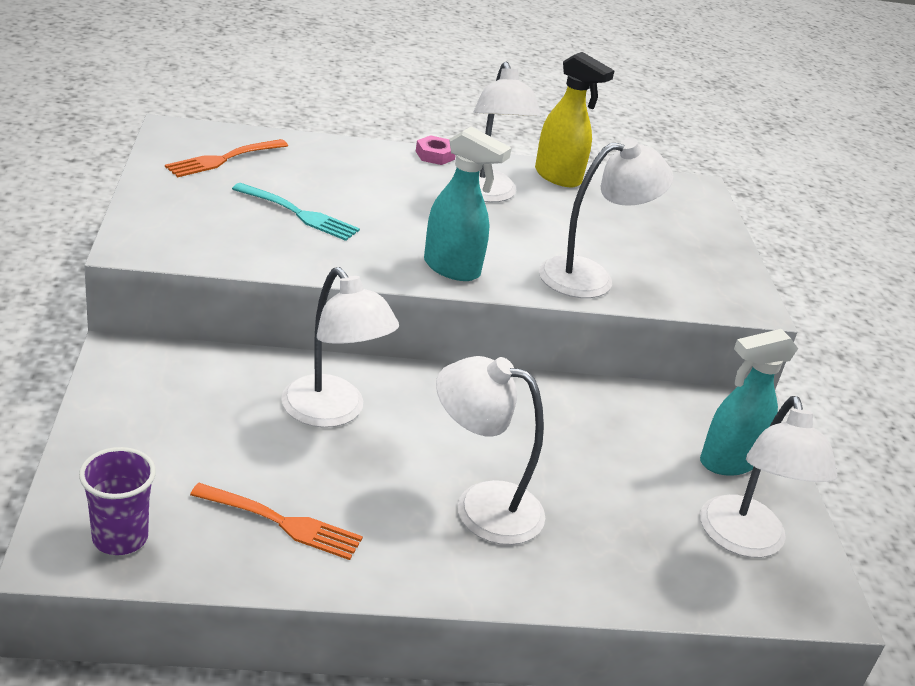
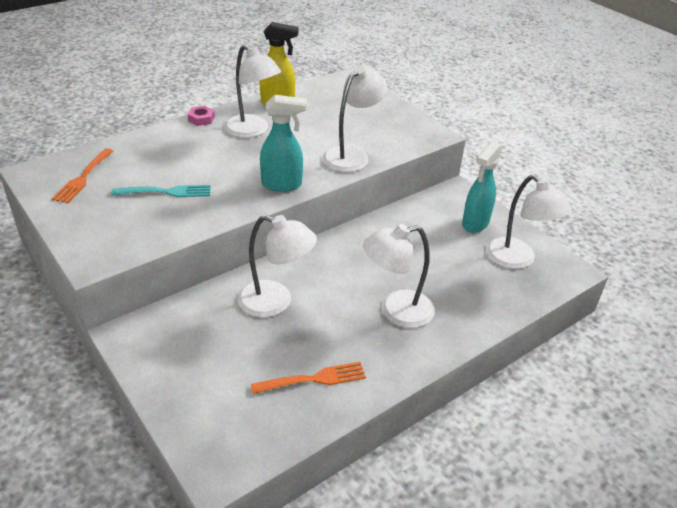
camera: 30 degrees left, 5 degrees up
purple cup [79,447,156,555] -> none

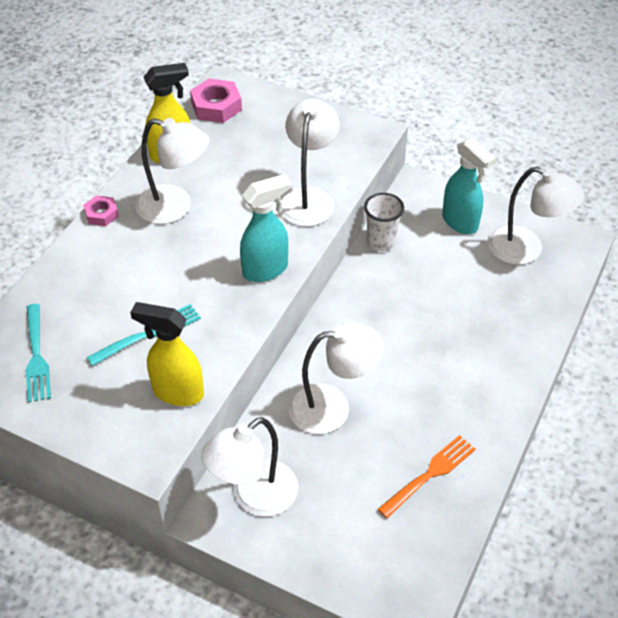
camera: 25 degrees left, 10 degrees up
orange fork [52,148,113,203] -> turquoise fork [26,304,51,403]
white lamp [363,224,435,328] -> white lamp moved to [201,417,298,517]
turquoise spray bottle [462,142,502,233] -> turquoise spray bottle turned 45 degrees counterclockwise [442,137,496,234]
none -> yellow spray bottle [130,302,204,406]
none -> pink nut [190,78,242,123]
none -> white cup [364,193,404,251]

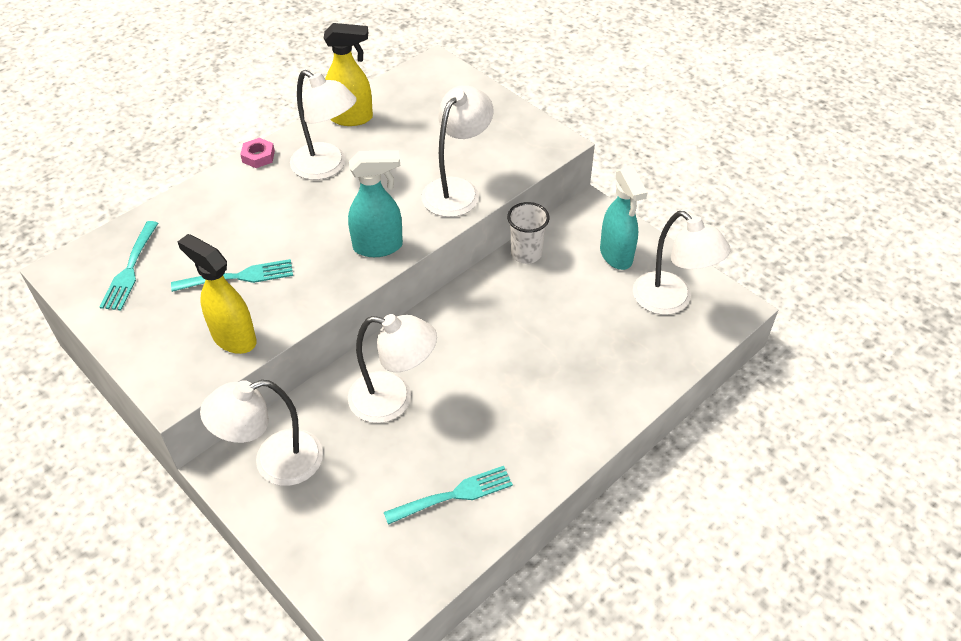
camera: 20 degrees right, 0 degrees up
pink nut [190,78,242,123] -> none
orange fork [378,435,476,518] -> turquoise fork [384,466,513,525]

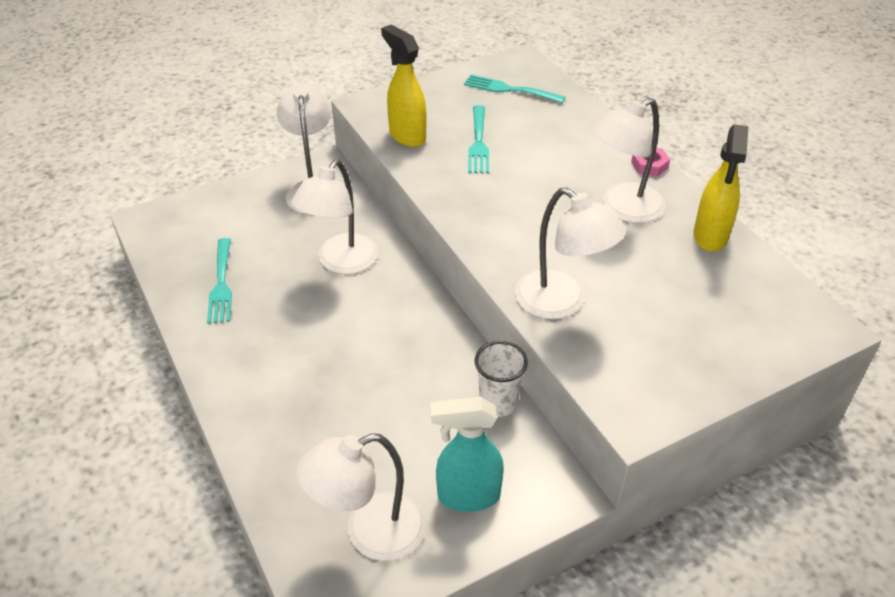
camera: 105 degrees right, 5 degrees down
yellow spray bottle [178,234,257,354] -> yellow spray bottle turned 90 degrees counterclockwise [381,25,427,147]
turquoise spray bottle [348,150,403,257] -> none

